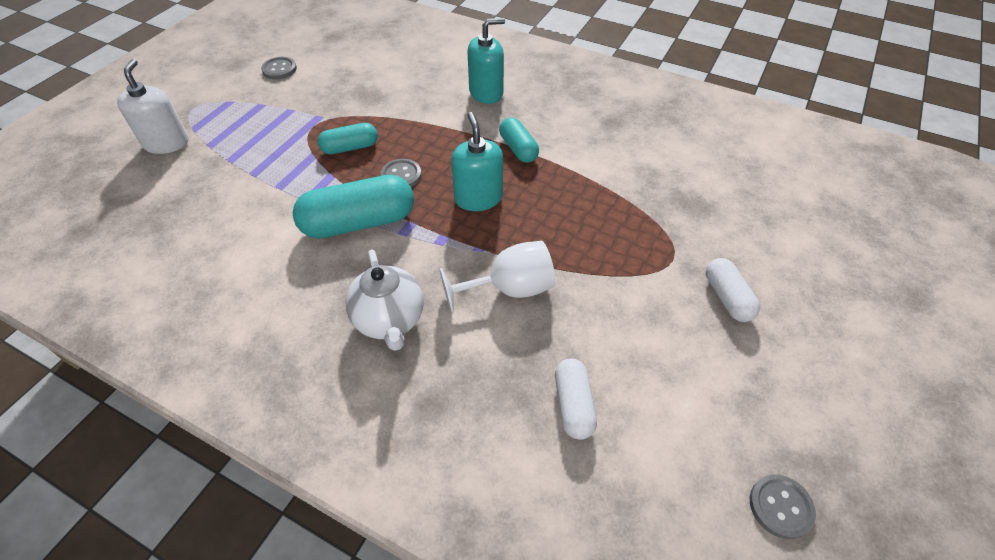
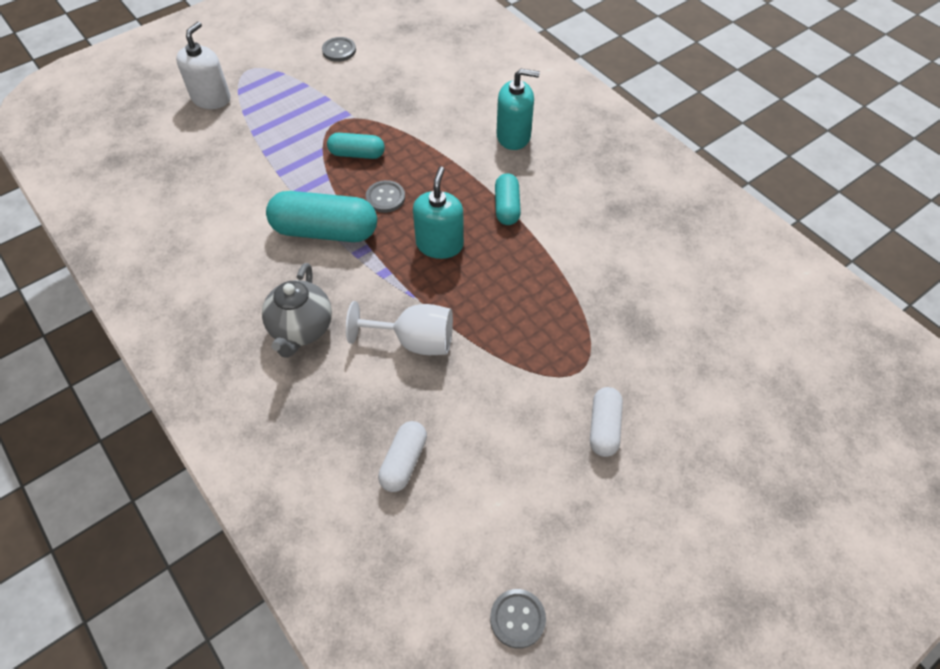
camera: 25 degrees right, 5 degrees up
white teapot [345,249,424,351] -> grey teapot [262,263,332,358]

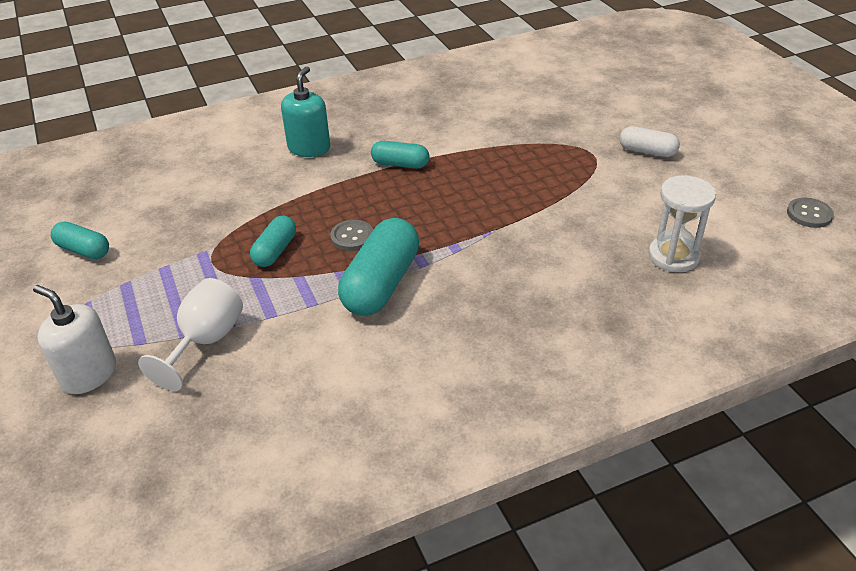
camera: 75 degrees left, 15 degrees down
grey teapot [262,263,332,358] -> none
grey button [322,37,356,62] -> turquoise capsule [51,221,109,259]
white goblet [346,301,453,355] -> white goblet moved to [138,278,243,391]
white capsule [378,421,427,492] -> white hourglass [648,175,716,272]
turquoise soap dispenser [413,166,464,259] -> none

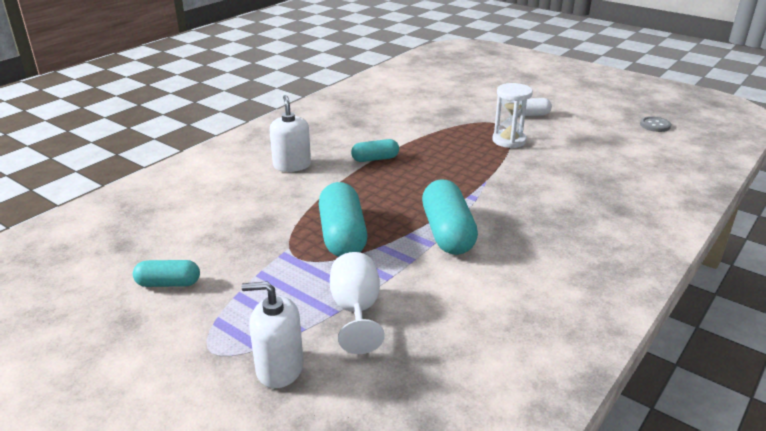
camera: 30 degrees left, 10 degrees down
turquoise capsule [250,215,296,267] -> turquoise capsule [319,182,367,257], size x1.77
turquoise soap dispenser [281,67,330,157] -> white soap dispenser [270,95,311,172]
grey button [330,220,373,251] -> none
white hourglass [648,175,716,272] -> white hourglass moved to [492,83,533,148]

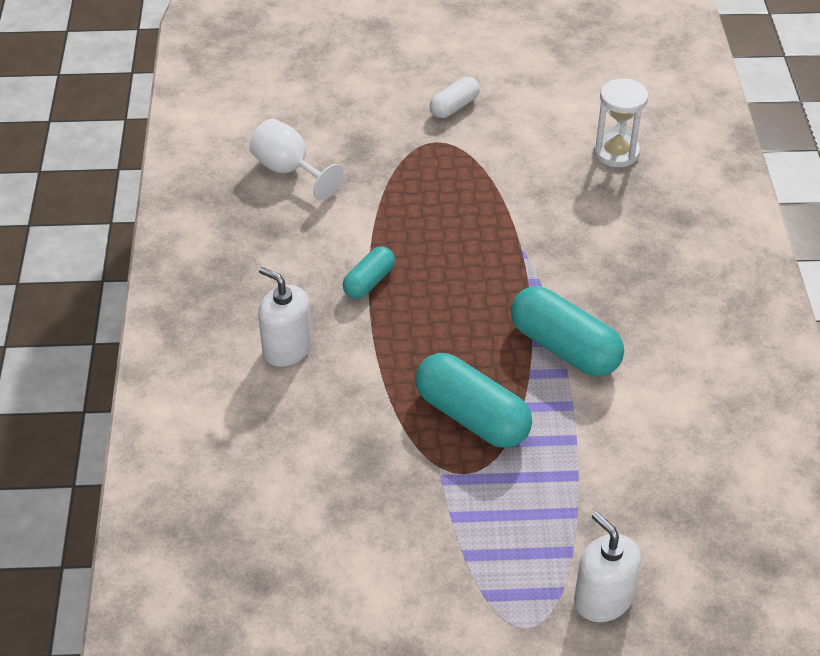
camera: 40 degrees left, 15 degrees up
turquoise capsule [133,260,200,287] -> none
white soap dispenser [241,281,304,388] -> white soap dispenser turned 90 degrees clockwise [574,512,641,622]
white goblet [330,252,385,354] -> white goblet moved to [249,119,344,201]
white hourglass [492,83,533,148] -> white hourglass moved to [593,79,649,167]
grey button [640,116,671,132] -> none

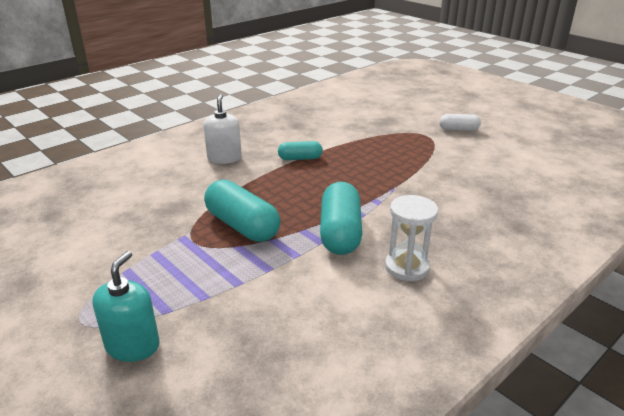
camera: 50 degrees right, 15 degrees down
white goblet [249,119,344,201] -> none
turquoise capsule [415,353,532,448] -> turquoise capsule turned 45 degrees counterclockwise [204,180,280,242]
white soap dispenser [574,512,641,622] -> turquoise soap dispenser [92,251,160,362]
white hourglass [593,79,649,167] -> white hourglass moved to [385,195,438,281]

